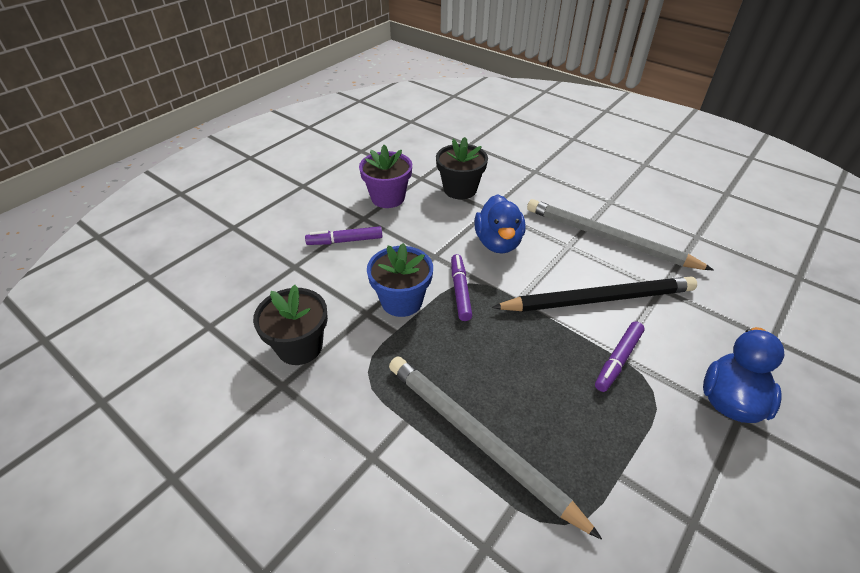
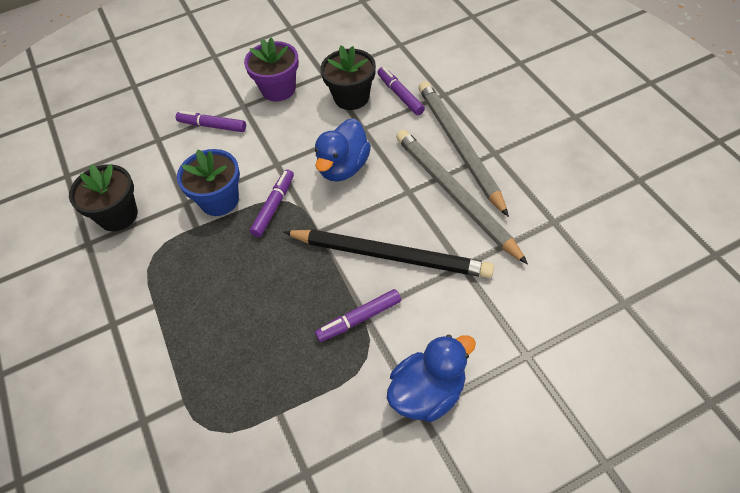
camera: 30 degrees right, 10 degrees up
grey pencil [389,357,602,540] -> grey pencil moved to [418,81,509,217]
none -> purple marker [377,67,425,115]

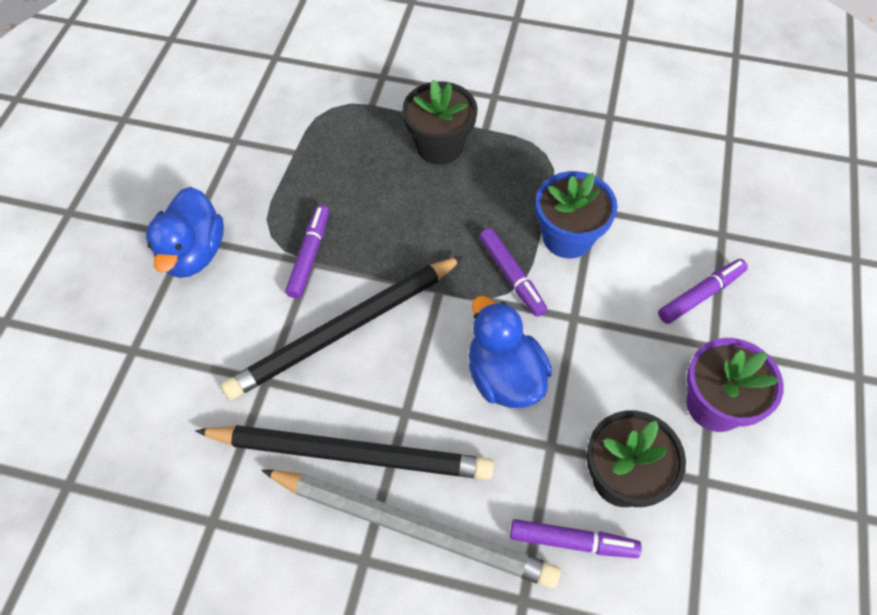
camera: 125 degrees right, 5 degrees up
black flower pot [69,164,138,231] -> black flower pot moved to [402,80,477,165]
grey pencil [396,130,528,265] -> black pencil [195,425,494,480]

